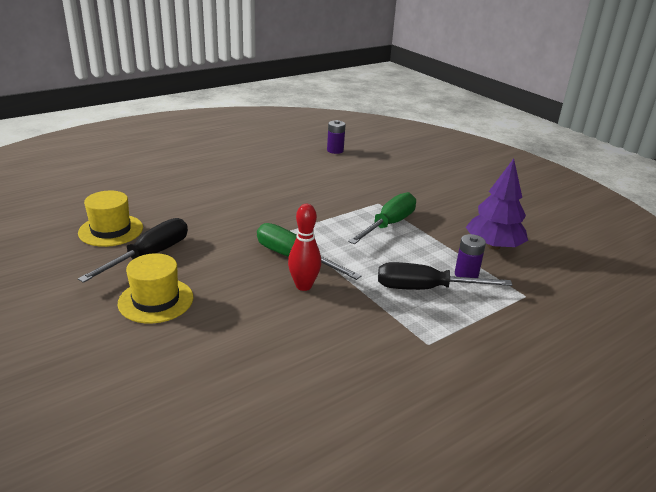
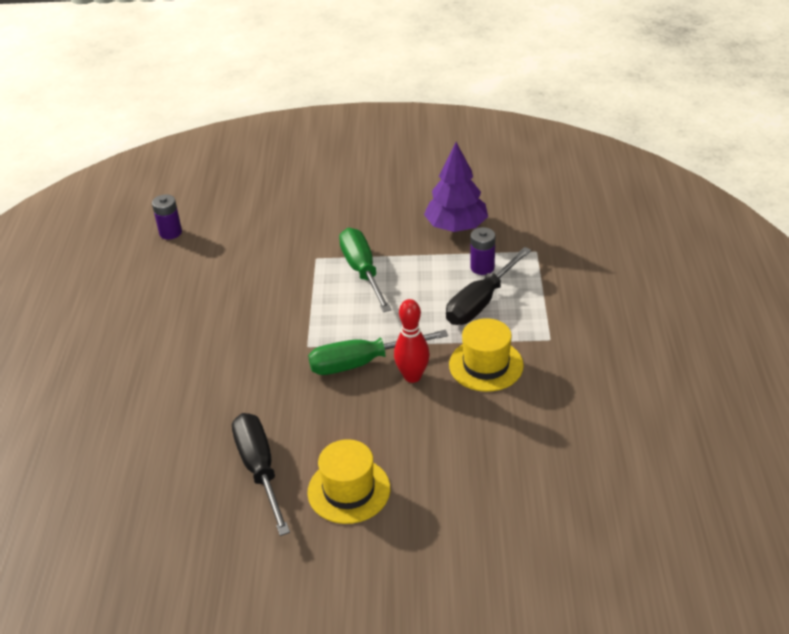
camera: 50 degrees left, 10 degrees up
yellow hat [78,190,143,247] -> yellow hat moved to [449,318,524,392]

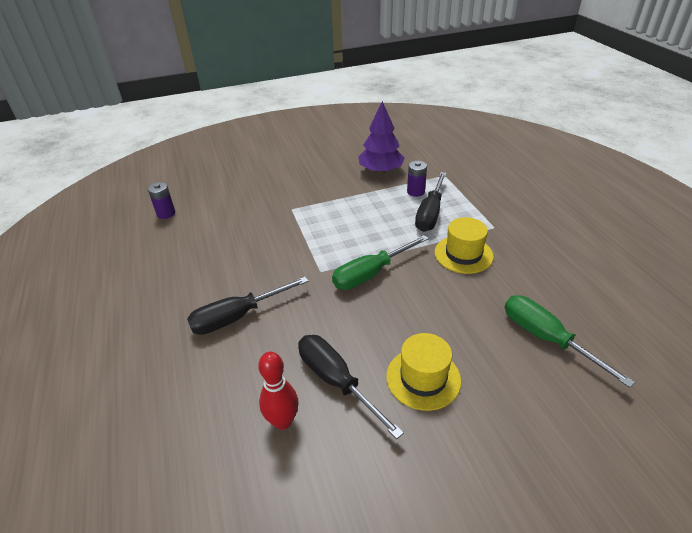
camera: 20 degrees left, 0 degrees up
green screwdriver [339,228,391,312] -> green screwdriver moved to [505,295,635,388]
red bowling pin [394,299,430,383] -> red bowling pin moved to [258,352,299,430]
none -> black screwdriver [187,277,309,335]

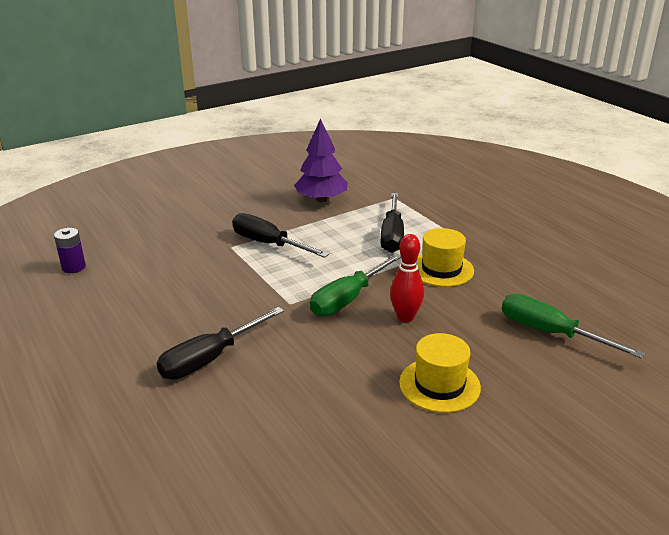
camera: 15 degrees left, 10 degrees down
red bowling pin [258,352,299,430] -> red bowling pin moved to [390,234,424,322]
black screwdriver [298,335,404,439] -> black screwdriver moved to [232,213,329,258]
purple battery [407,161,427,197] -> none

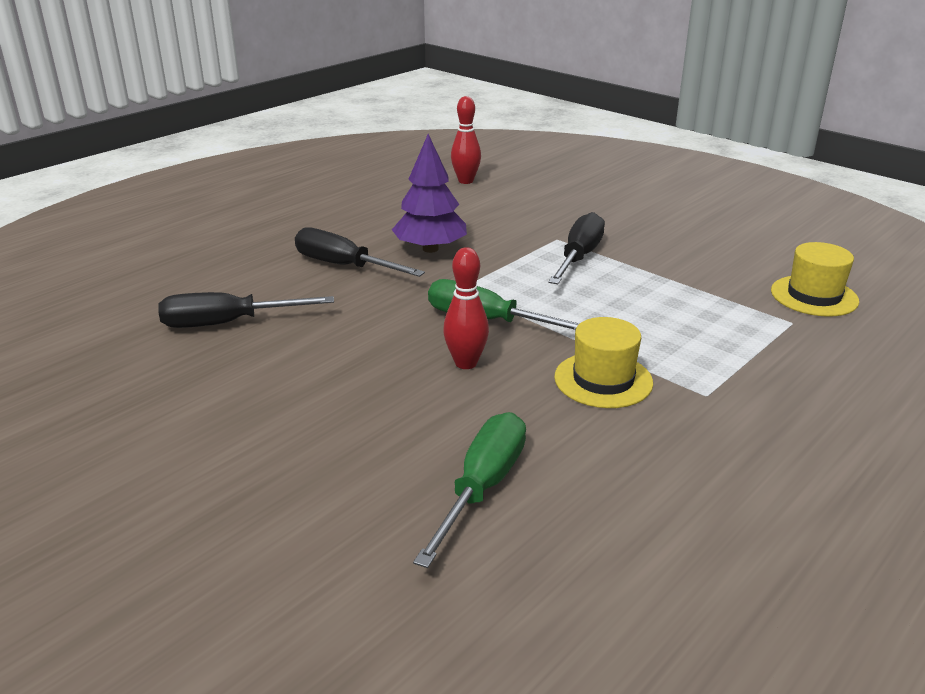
camera: 75 degrees right, 0 degrees up
purple battery [54,228,86,273] -> red bowling pin [451,96,481,184]
purple tree [294,118,348,202] -> purple tree moved to [392,134,467,253]
black screwdriver [381,193,404,253] -> black screwdriver moved to [158,292,334,328]
yellow hat [399,333,481,413] -> yellow hat moved to [771,242,859,317]

